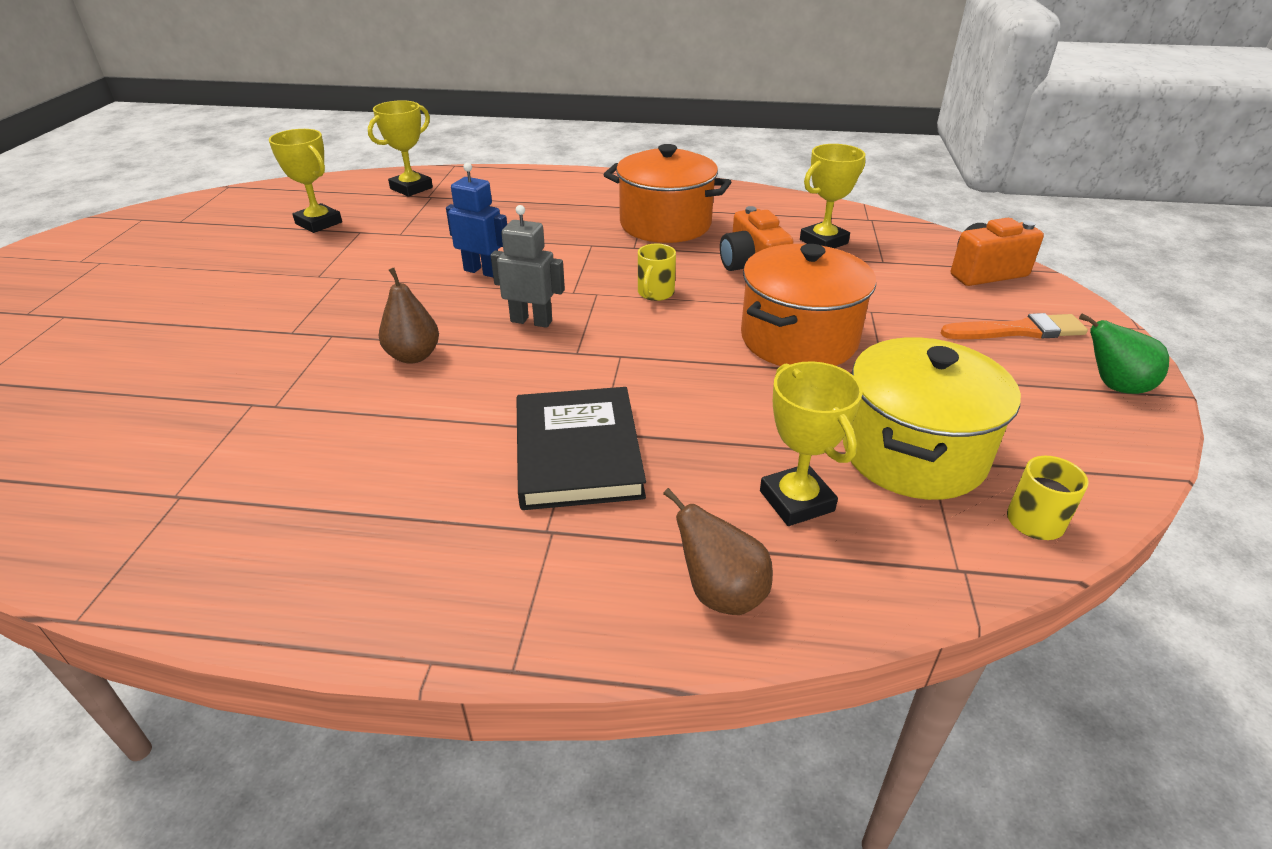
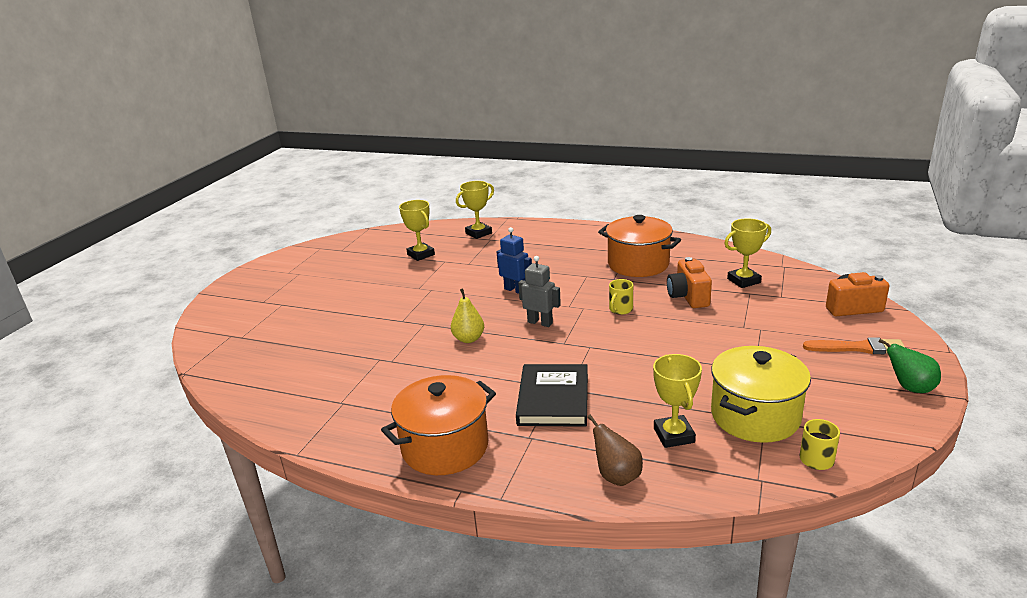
camera: 15 degrees right, 10 degrees down
brown pear [379,268,439,364] -> yellow pear [451,288,484,343]
orange pot [741,244,876,366] -> orange pot moved to [381,375,496,475]

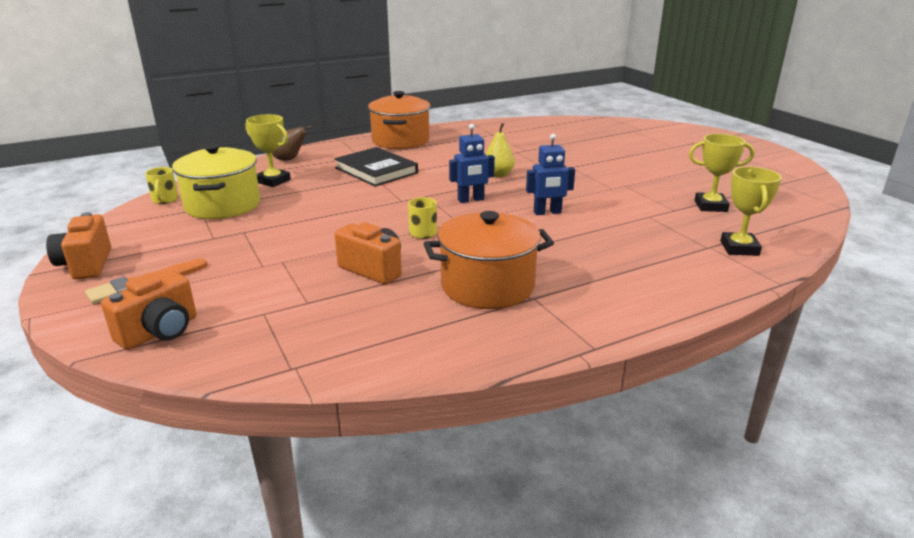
camera: 130 degrees right, 0 degrees up
grey robot [518,256,561,327] -> blue robot [449,124,495,203]
yellow trophy [724,218,771,288] -> none
green pear [878,339,941,393] -> orange camera [46,212,111,279]

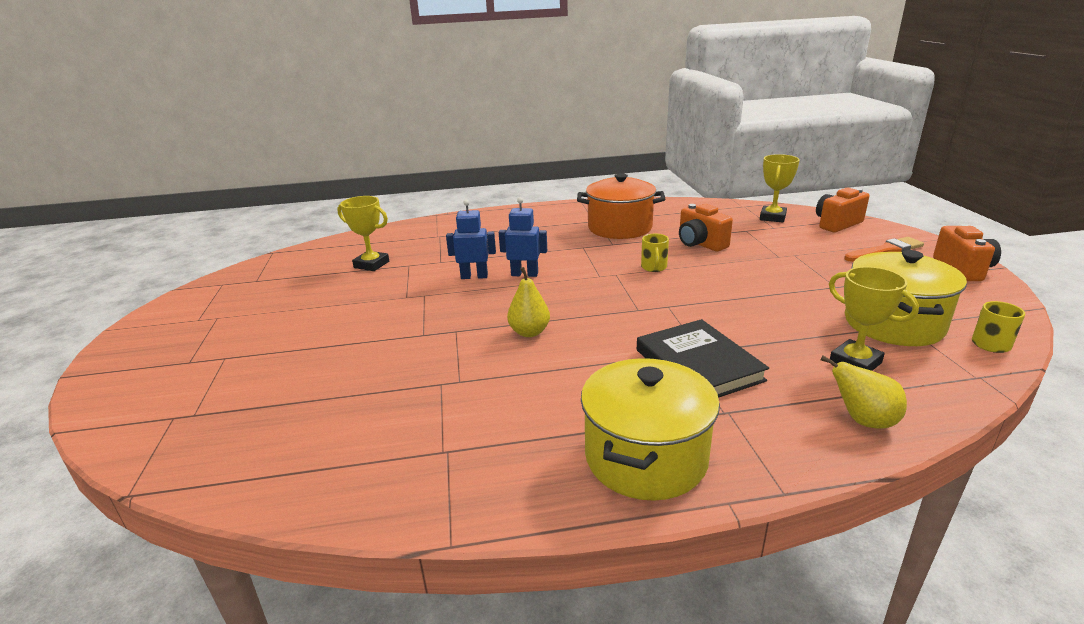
camera: 160 degrees left, 0 degrees up
brown pear [272,125,312,161] -> yellow pear [821,356,907,429]
orange pot [368,91,431,149] -> yellow pot [581,358,720,501]
blue robot [449,124,495,203] -> blue robot moved to [446,200,496,279]
yellow trophy [720,167,782,256] -> yellow trophy moved to [760,154,800,223]

